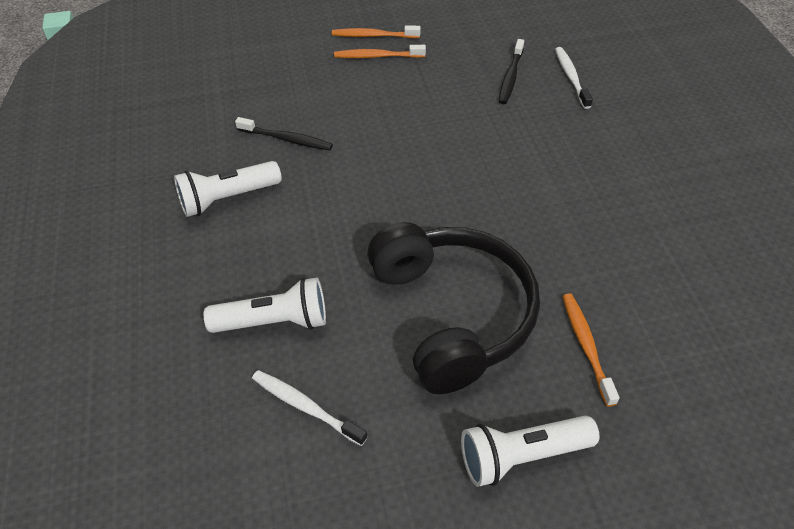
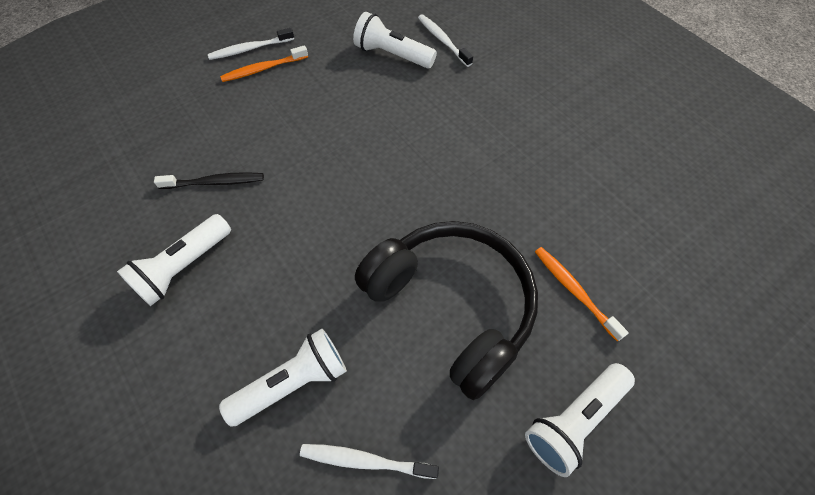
camera: 25 degrees left, 10 degrees up
orange toothbrush [332,25,421,38] -> white toothbrush [208,28,294,60]
black toothbrush [499,39,524,104] -> white flashlight [353,12,437,69]

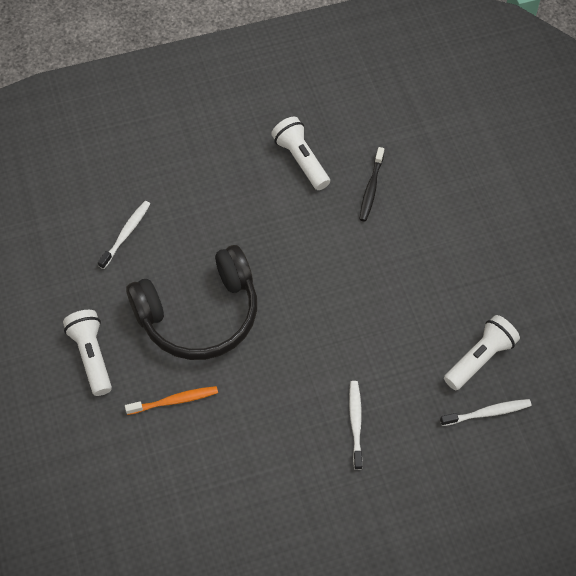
camera: 110 degrees right, 0 degrees up
white toothbrush [208,28,294,60] -> white toothbrush moved to [349,381,363,470]
white flashlight [219,329,347,427] -> none
orange toothbrush [220,45,308,82] -> none

